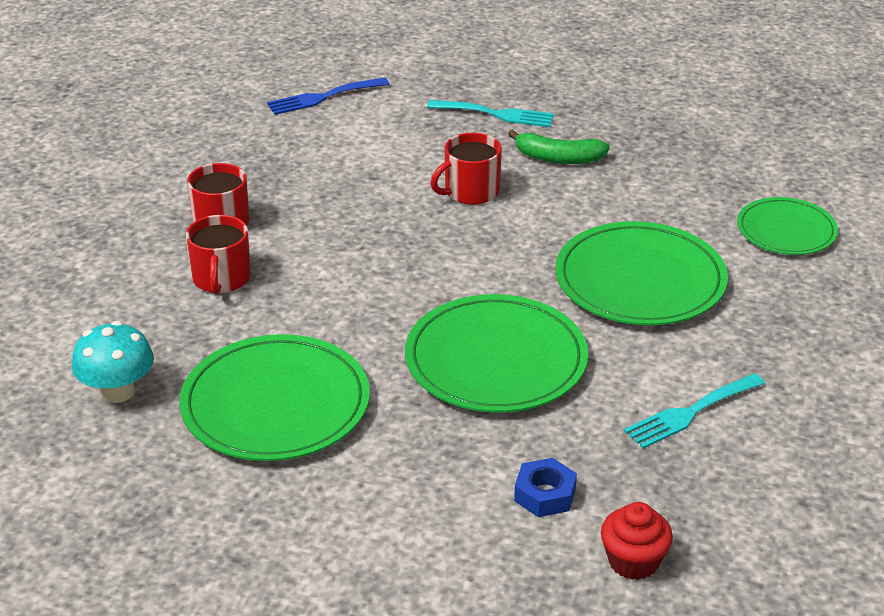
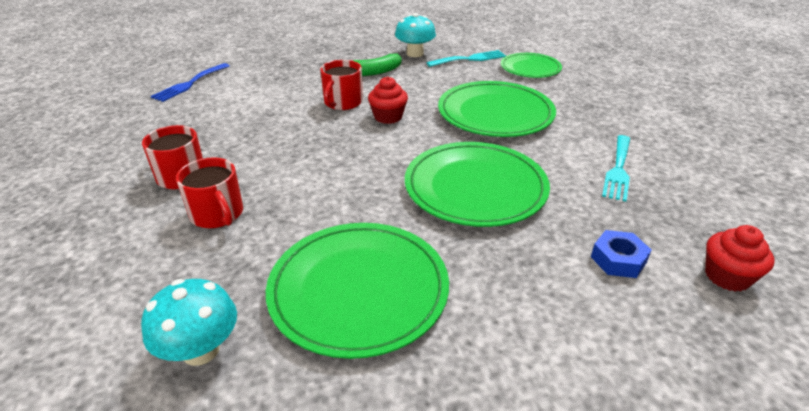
camera: 35 degrees left, 0 degrees up
turquoise fork [427,100,554,127] -> turquoise fork moved to [426,50,506,67]
none -> red cupcake [368,77,408,124]
none -> turquoise mushroom [395,13,436,57]

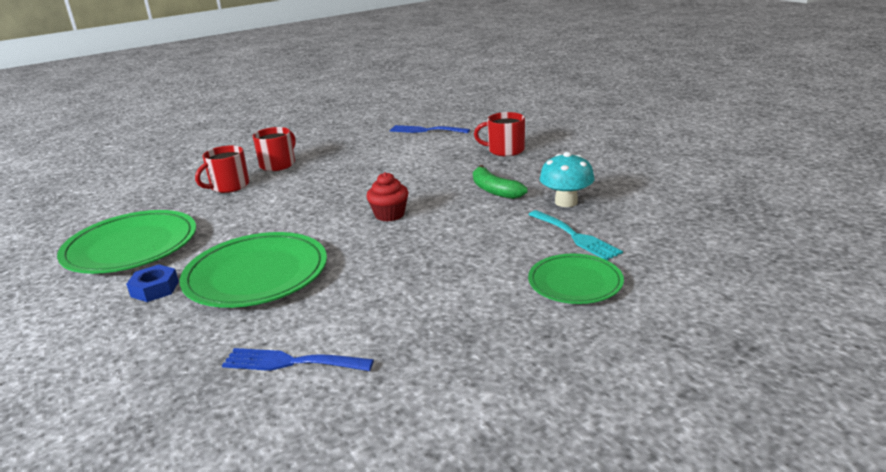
camera: 80 degrees right, 10 degrees down
turquoise mushroom [141,279,237,366] -> none
red mug [320,60,363,110] -> red mug moved to [474,112,525,156]
green plate [438,81,556,137] -> none
blue nut [591,230,652,278] -> blue nut moved to [126,264,179,302]
turquoise fork [602,135,630,202] -> blue fork [222,348,374,371]
red cupcake [705,225,774,292] -> none

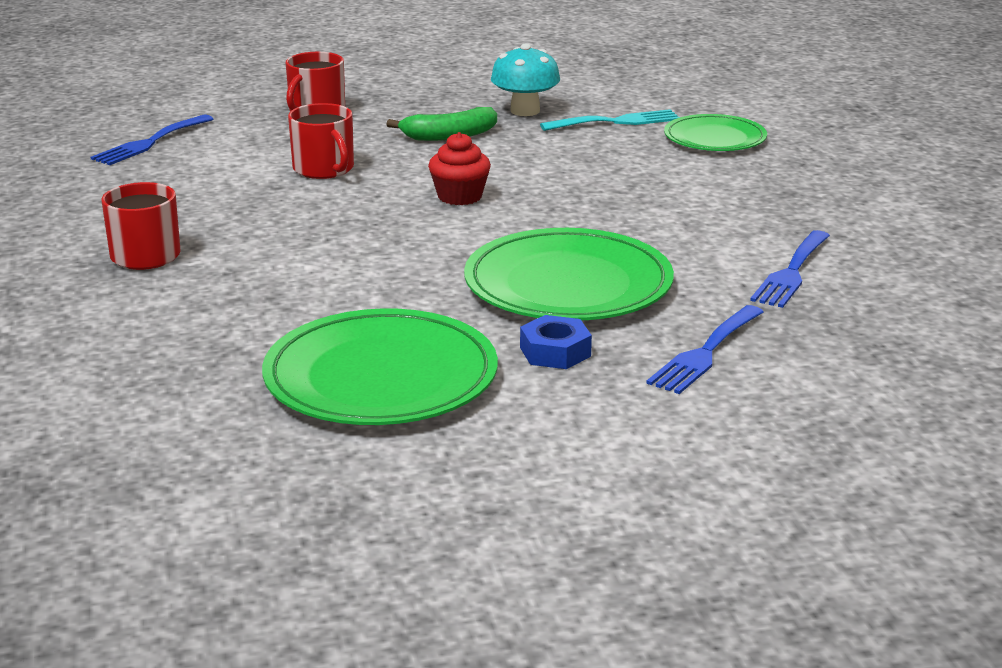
camera: 75 degrees left, 0 degrees up
red mug [195,146,249,193] -> red mug moved to [288,103,354,179]
none -> blue fork [646,305,763,394]

